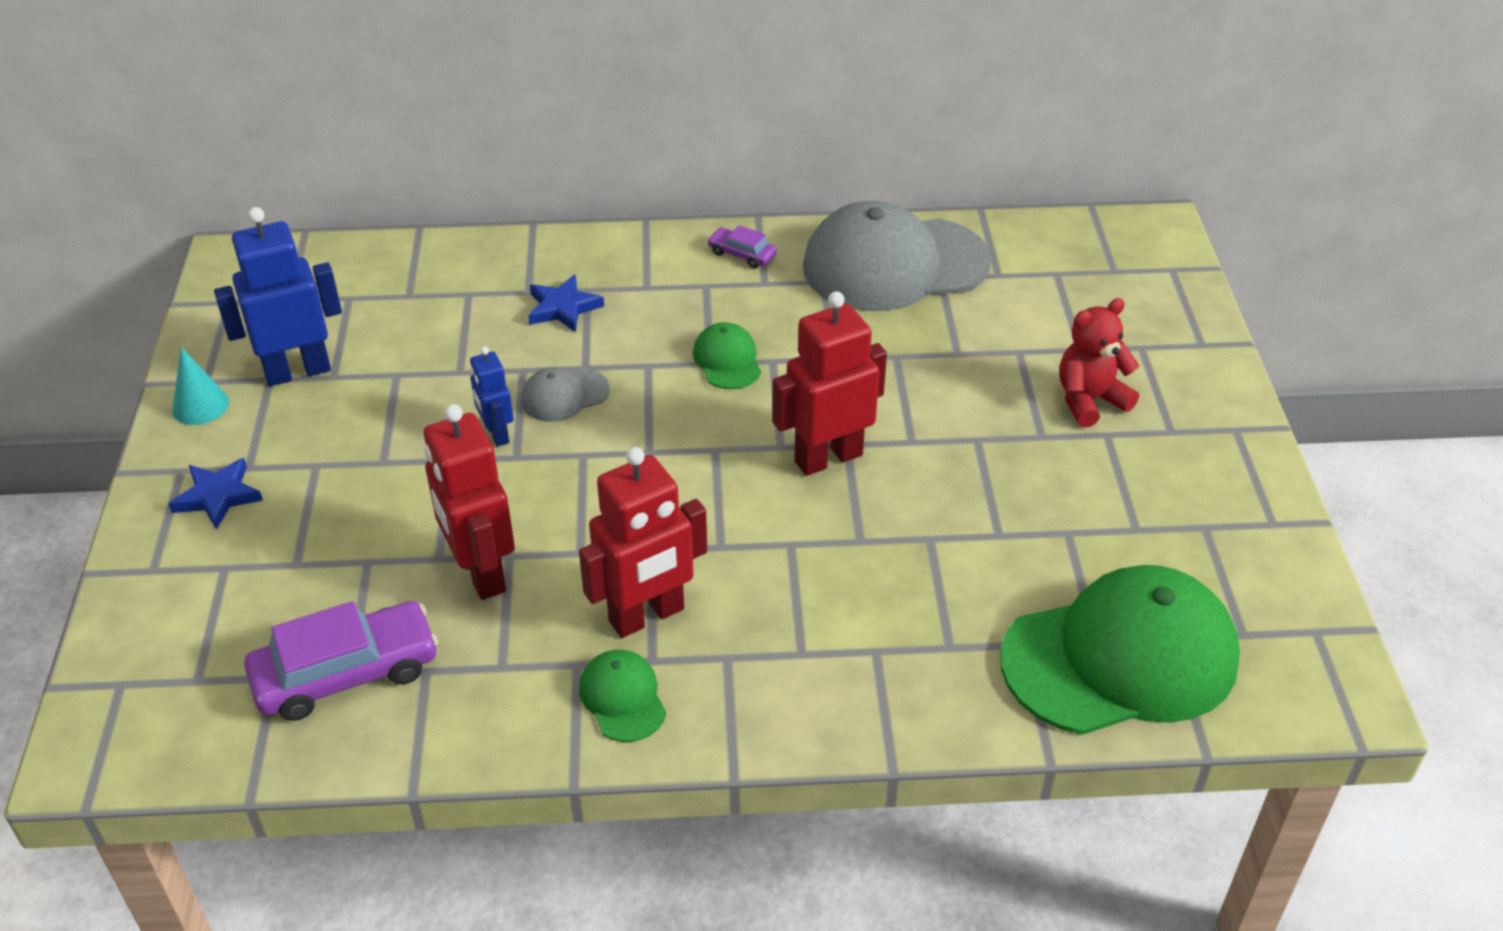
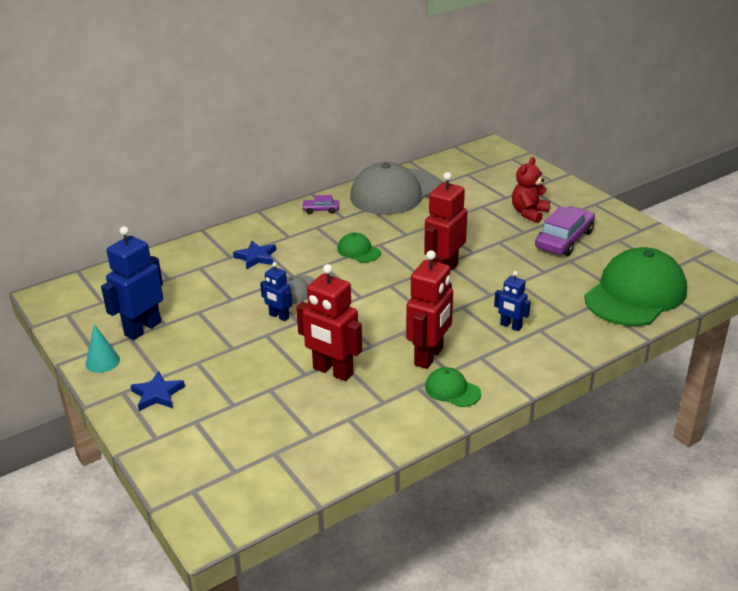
camera: 30 degrees left, 10 degrees down
purple car [244,601,438,721] -> purple car moved to [535,206,595,256]
none -> blue robot [494,271,531,331]

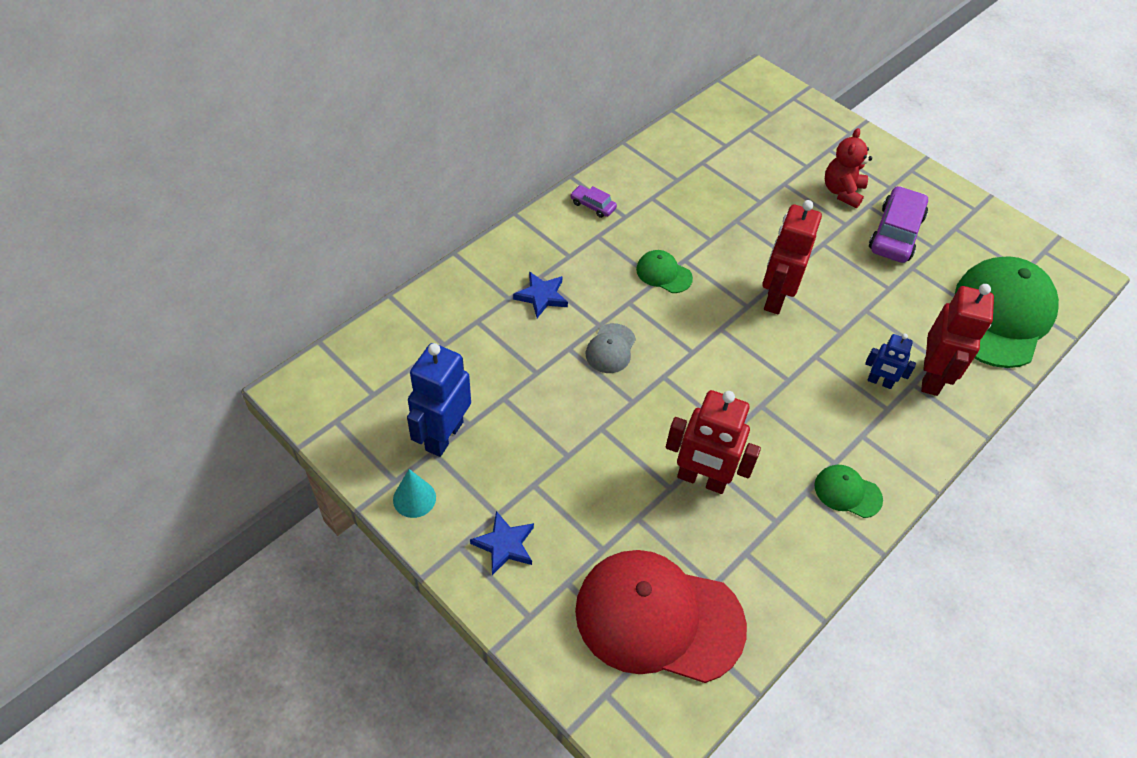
camera: 15 degrees left, 20 degrees up
blue robot [260,262,292,321] -> none
purple car [302,195,339,214] -> purple car turned 45 degrees clockwise [570,185,617,218]
grey cap [350,162,441,215] -> none
red robot [406,250,453,369] -> red robot moved to [921,284,994,396]
none -> red cap [575,550,747,683]

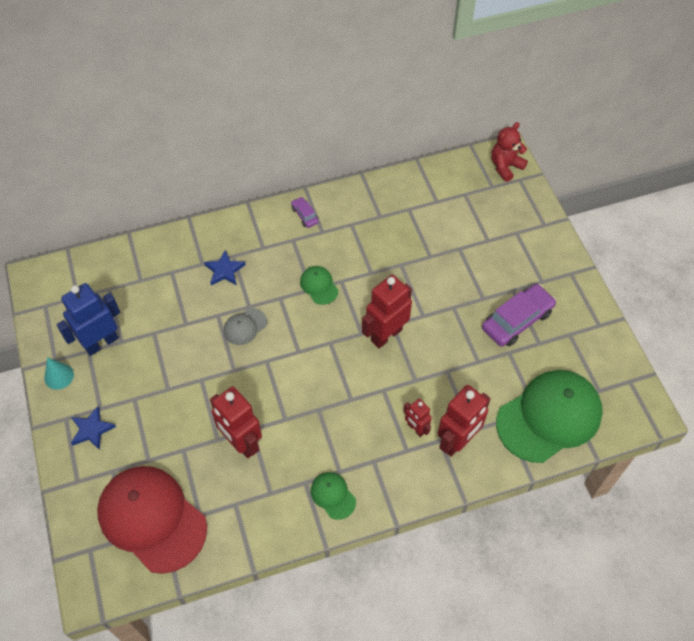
camera: 30 degrees right, 5 degrees up
red teddy bear [825,128,872,208] -> red teddy bear moved to [491,122,528,182]
blue robot [865,333,916,389] -> red robot [403,398,432,437]

